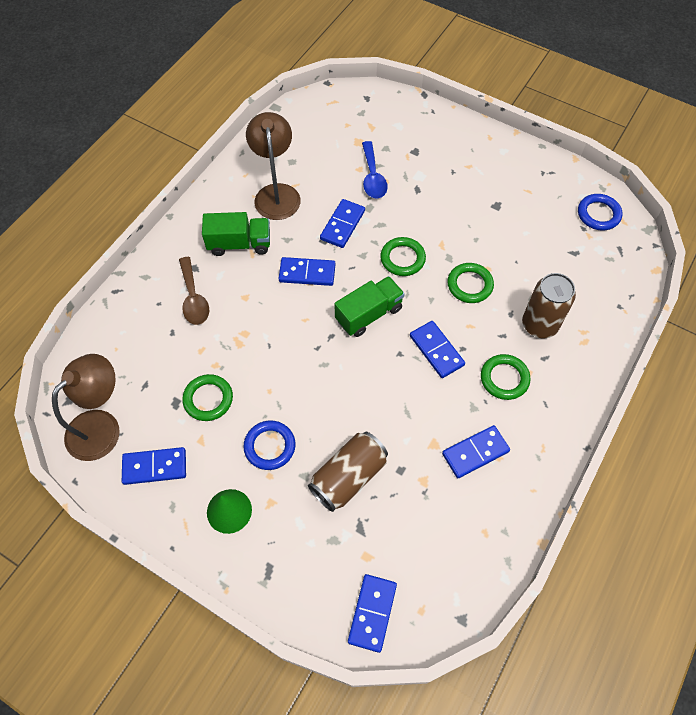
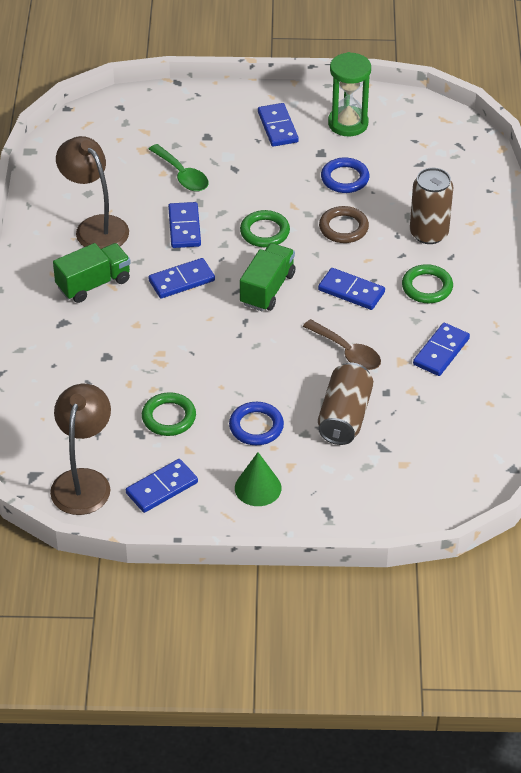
camera: 30 degrees left, 15 degrees down
brown spoon [179,257,209,325] -> brown spoon moved to [303,319,381,370]
blue domino [348,574,397,653] -> blue domino moved to [258,103,299,147]
blue spoon [362,141,388,199] -> green spoon [149,144,208,191]
green ring [447,263,494,303] -> brown ring [319,206,369,243]
blue ring [578,194,622,231] -> blue ring moved to [321,157,369,193]
none -> green hourglass [328,52,371,136]

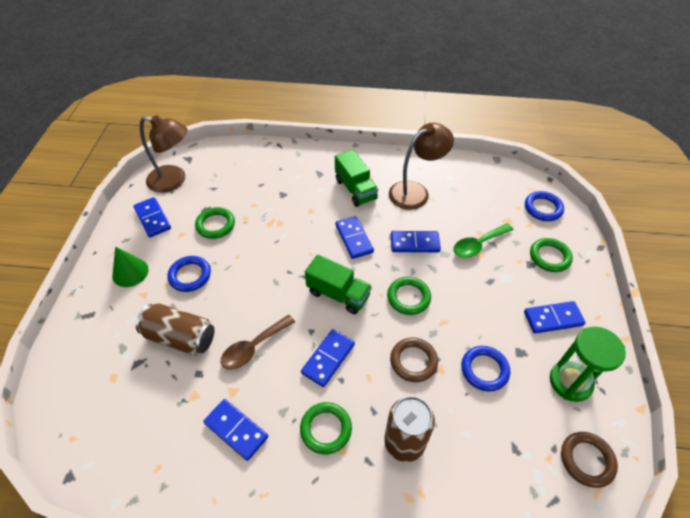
camera: 95 degrees right, 5 degrees up
none -> blue ring [525,191,564,221]
none -> green ring [530,238,573,272]
none -> brown ring [561,432,618,488]

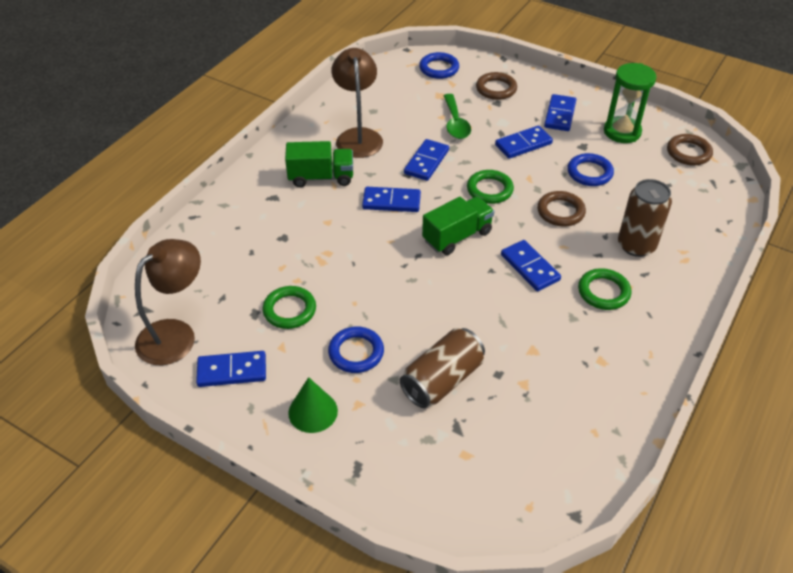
camera: 65 degrees left, 5 degrees down
blue domino [203,399,268,461] -> blue domino moved to [495,126,553,159]
brown spoon [221,315,295,370] -> none
green ring [530,238,573,272] -> brown ring [476,72,517,100]

